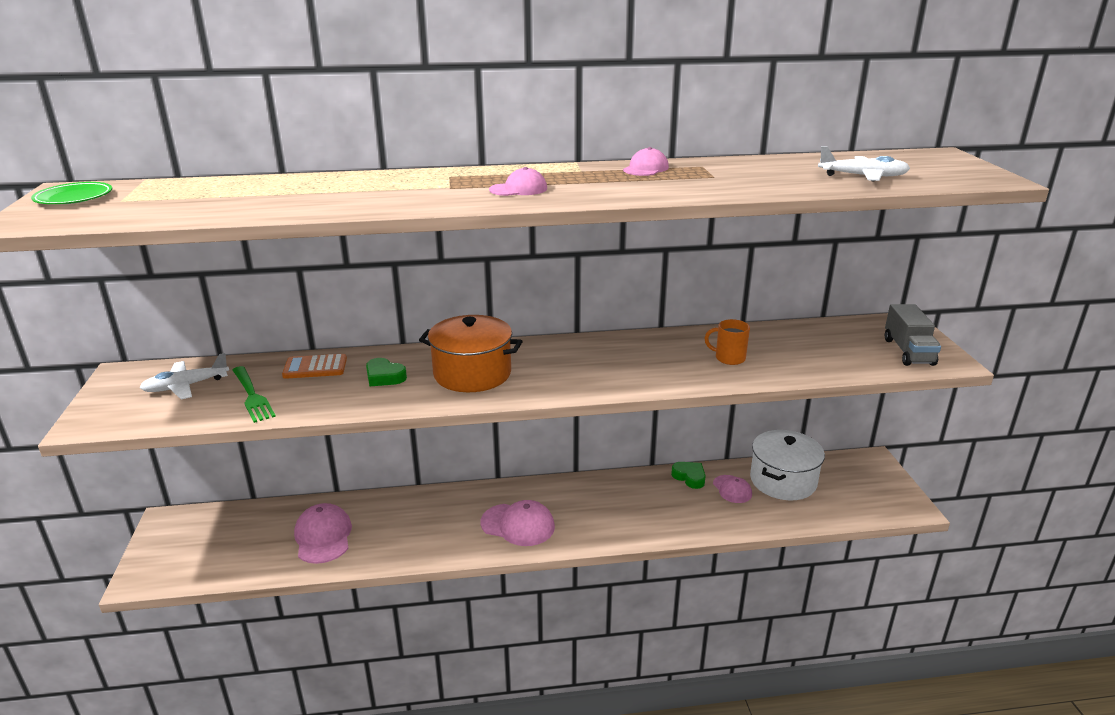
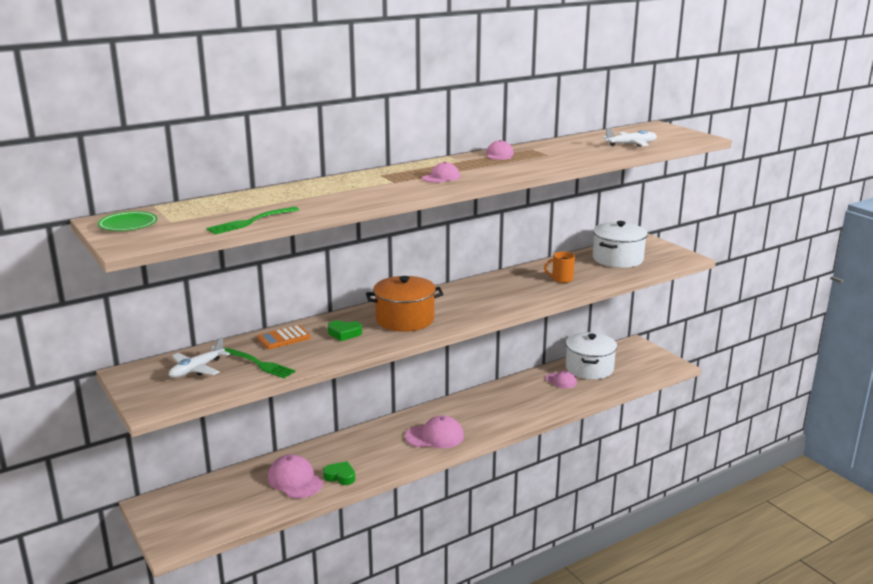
camera: 25 degrees left, 5 degrees down
green heart [671,462,706,489] -> green heart moved to [323,461,355,485]
grey truck [885,304,941,366] -> none
none -> green fork [206,207,299,234]
none -> white pot [593,221,648,268]

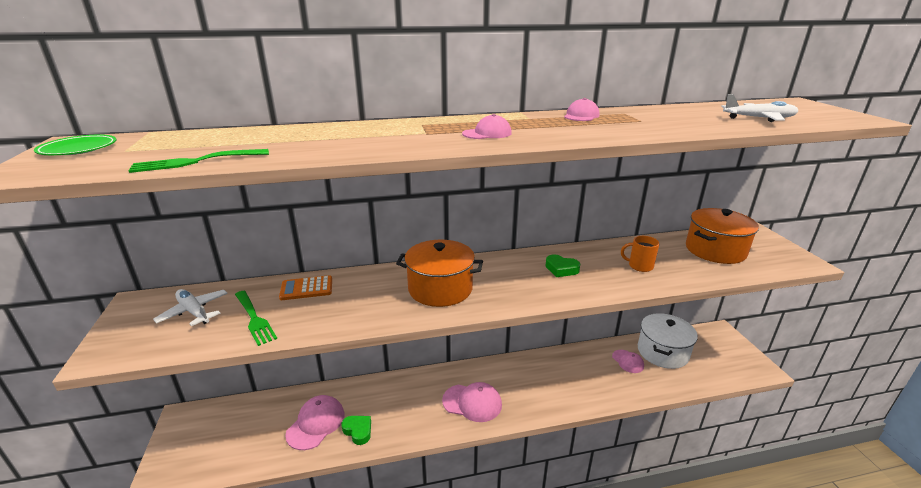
camera: 20 degrees right, 5 degrees up
white plane [169,337,230,378] -> white plane turned 75 degrees clockwise [153,289,228,326]
pink cap [267,454,323,498] -> pink cap turned 45 degrees clockwise [285,395,345,450]
green heart [328,320,362,341] -> green heart moved to [545,254,580,277]
white pot [593,221,648,268] -> orange pot [686,208,759,264]

